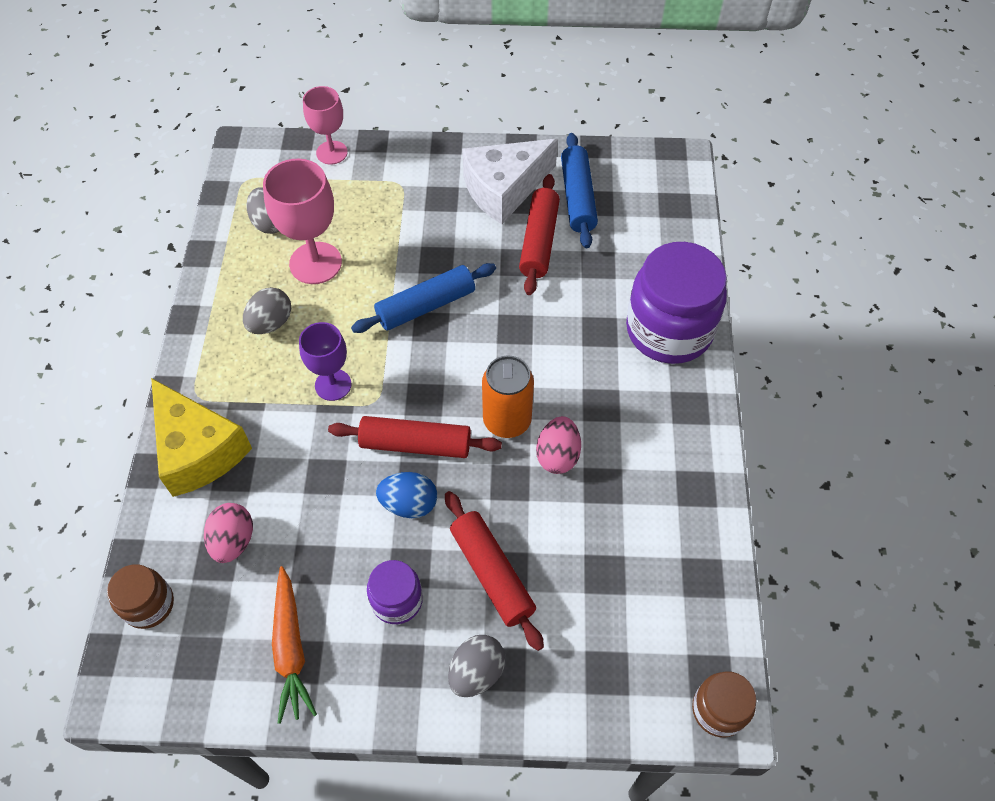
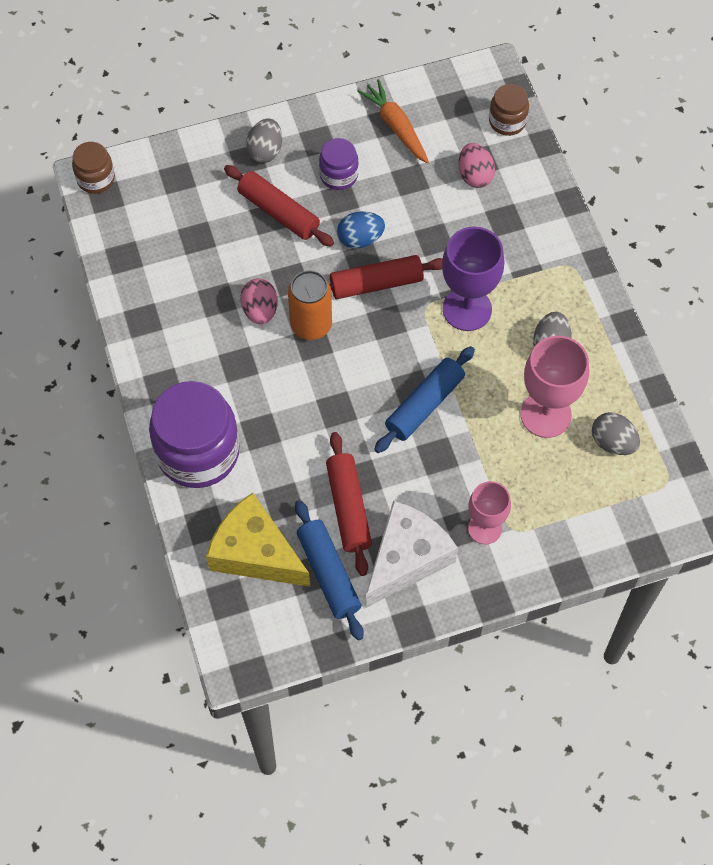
camera: 160 degrees right, 5 degrees up
yellow cheese [151,378,252,497] -> yellow cheese moved to [206,493,310,587]
purple goblet [299,322,351,401] -> purple goblet [442,226,505,331], size x1.55
pink goblet [303,86,348,165] -> pink goblet moved to [468,481,511,544]

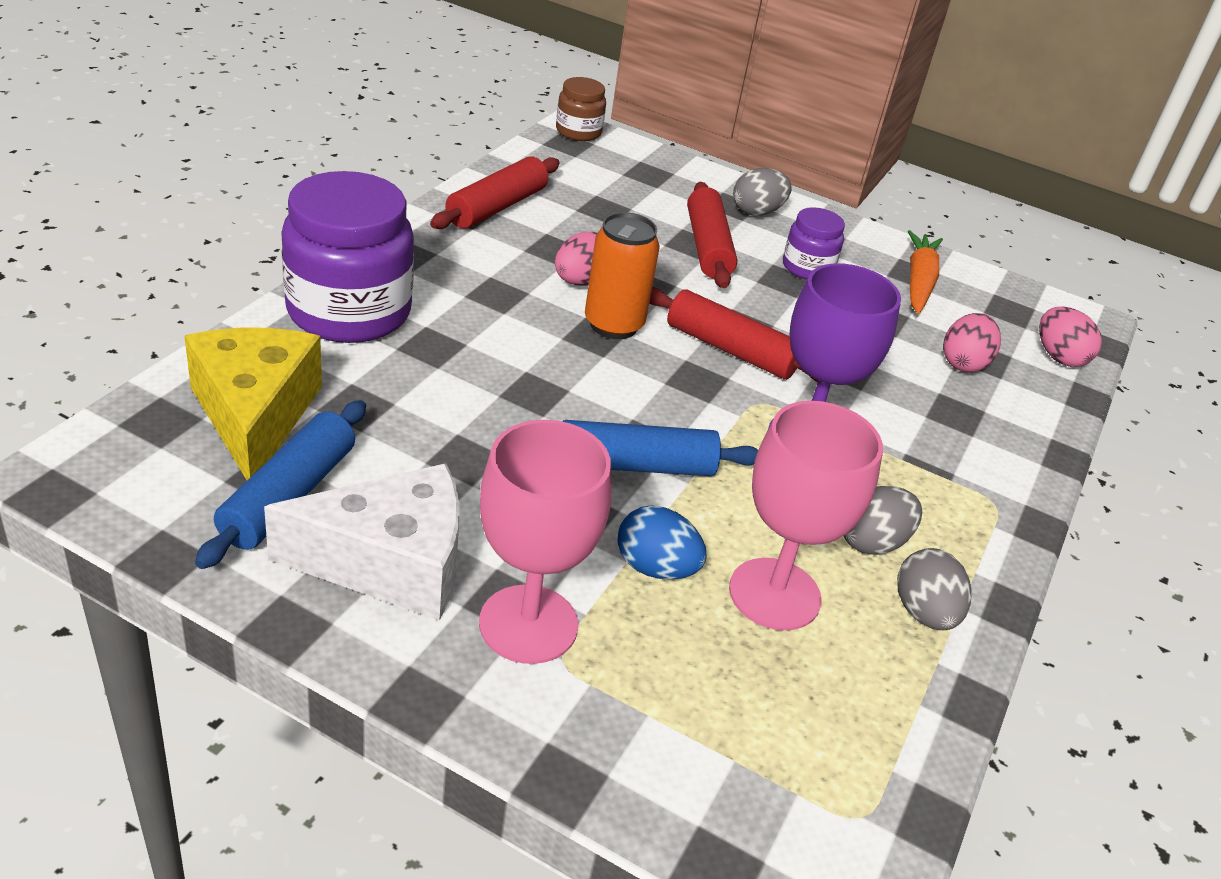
camera: 40 degrees right, 25 degrees down
red rolling pin [326,432,372,576] -> red rolling pin moved to [430,156,560,229]
blue egg [337,211,385,249] -> blue egg moved to [617,505,707,580]
pink goblet [468,481,511,544] -> pink goblet [479,420,612,664], size x1.55
brown jar [489,84,529,136] -> pink egg [1039,307,1102,367]
grey egg [592,412,640,455] -> grey egg moved to [897,548,972,630]

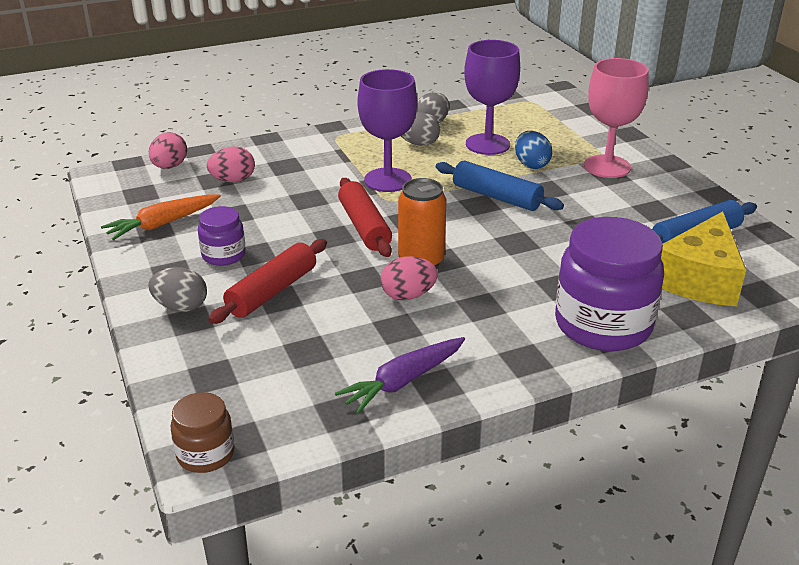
camera: 135 degrees left, 5 degrees down
white cheese [264,463,460,621] -> none
red rolling pin [430,156,560,229] -> purple carrot [335,337,465,414]
pink goblet [729,401,883,630] -> purple goblet [464,40,520,155]

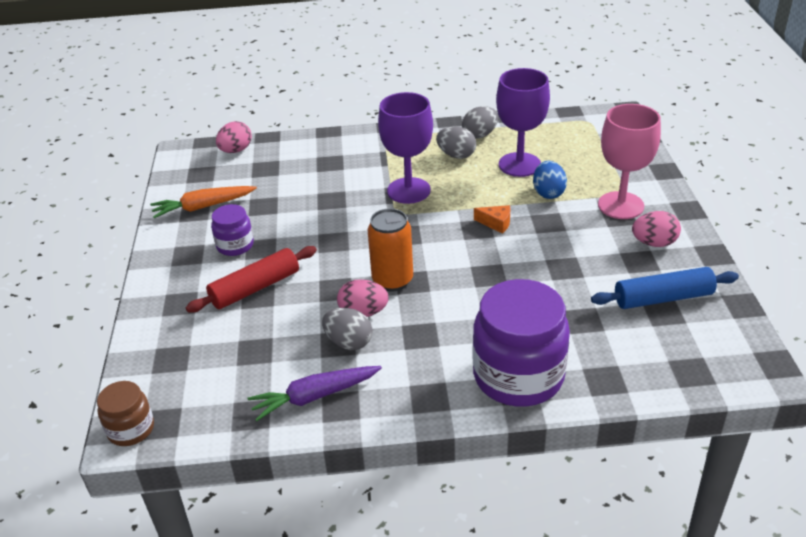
camera: 20 degrees right, 5 degrees up
grey egg [148,267,207,312] -> grey egg moved to [322,308,373,350]
pink egg [207,147,255,182] -> pink egg moved to [632,211,681,247]
red rolling pin [338,178,392,257] -> none
blue rolling pin [436,161,564,211] -> orange cheese [474,205,510,234]
yellow cheese [661,211,746,306] -> none

